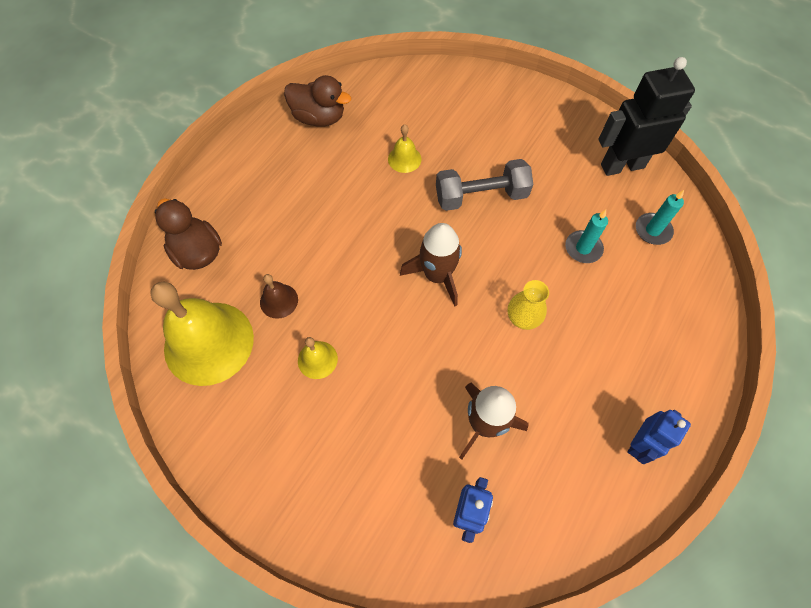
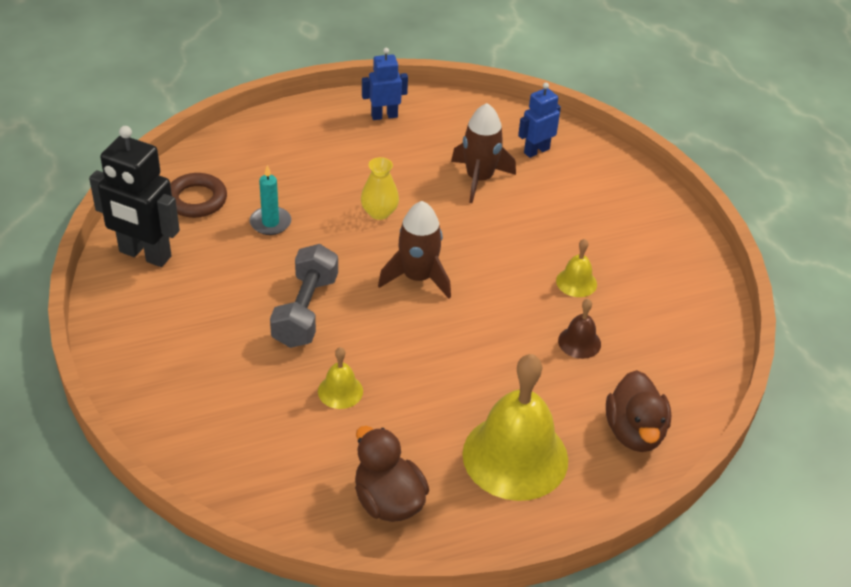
camera: 145 degrees left, 20 degrees down
yellow bell [150,281,254,386] -> yellow bell moved to [462,354,568,501]
grey dumbbell [436,159,533,211] -> grey dumbbell turned 75 degrees clockwise [270,244,338,348]
turquoise candle [636,190,684,245] -> brown ring [170,173,227,218]

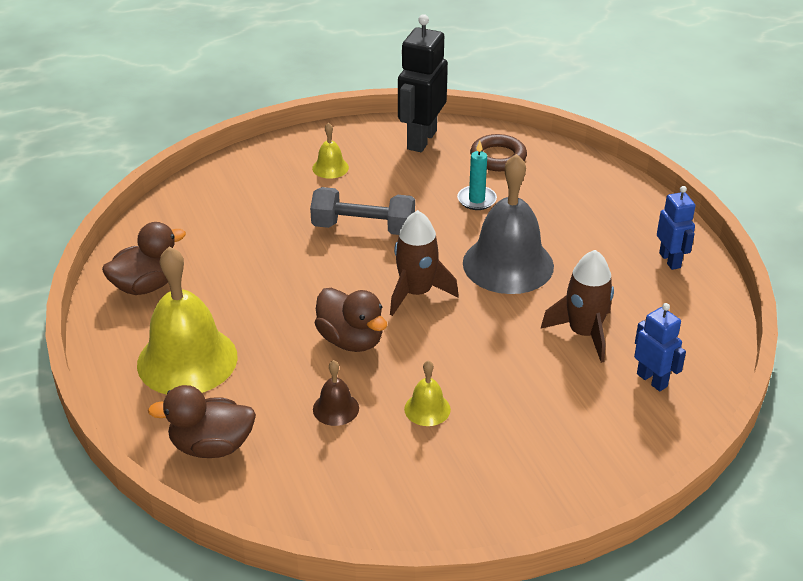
camera: 90 degrees right, 5 degrees down
yellow bell [318,347,363,409] -> yellow bell moved to [312,123,349,179]
yellow vase [361,157,399,220] -> grey bell [463,154,554,294]
none -> brown duck [315,288,387,352]

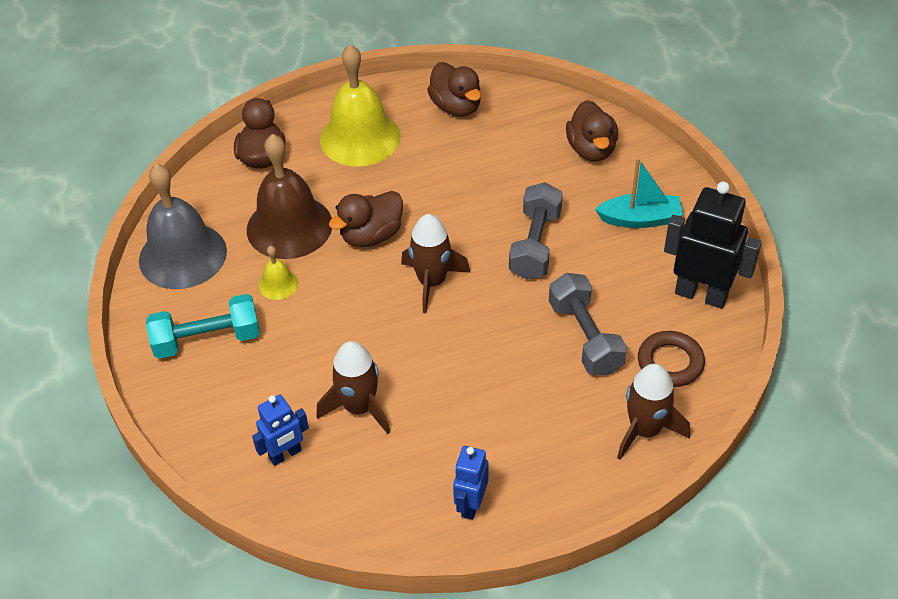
camera: 95 degrees right, 10 degrees up
yellow bell [312,123,349,179] -> turquoise boat [595,158,683,228]
brown bell [313,360,359,426] -> brown bell [247,134,332,259], size x2.25
turquoise candle [457,141,497,210] -> grey dumbbell [549,273,627,376]
grey bell [463,154,554,294] -> grey bell moved to [139,164,227,289]
blue robot [657,186,695,270] -> blue robot turned 120 degrees clockwise [453,446,489,520]
none -> turquoise dumbbell [146,294,260,359]
none -> brown duck [566,100,618,161]
none -> brown rocket [617,364,690,460]

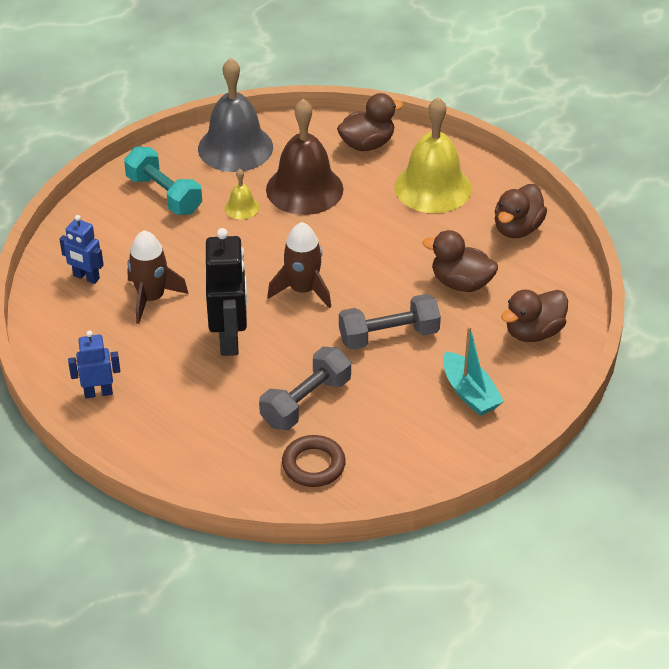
camera: 60 degrees right, 5 degrees down
brown duck [329,191,403,247] -> brown duck moved to [422,230,498,292]
brown rocket [617,364,690,460] -> none
black robot [664,182,762,309] -> black robot moved to [206,228,247,356]

